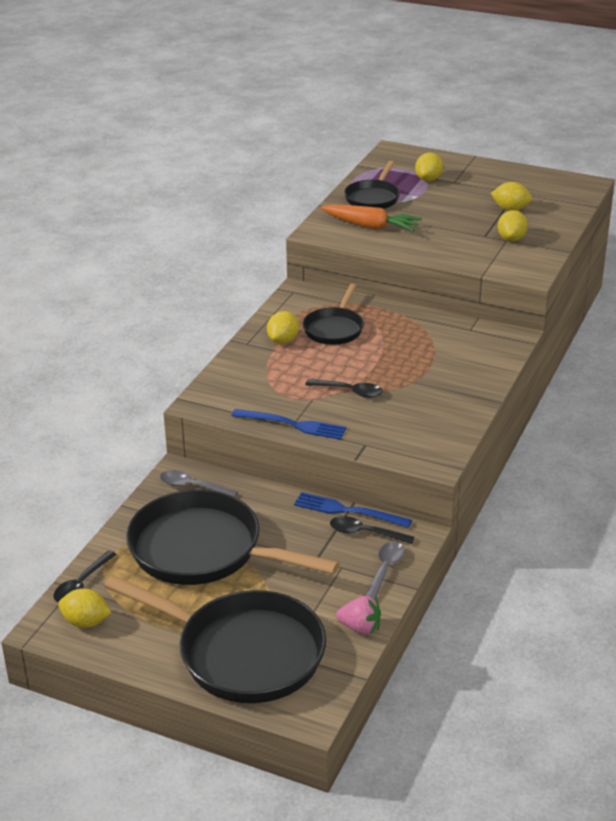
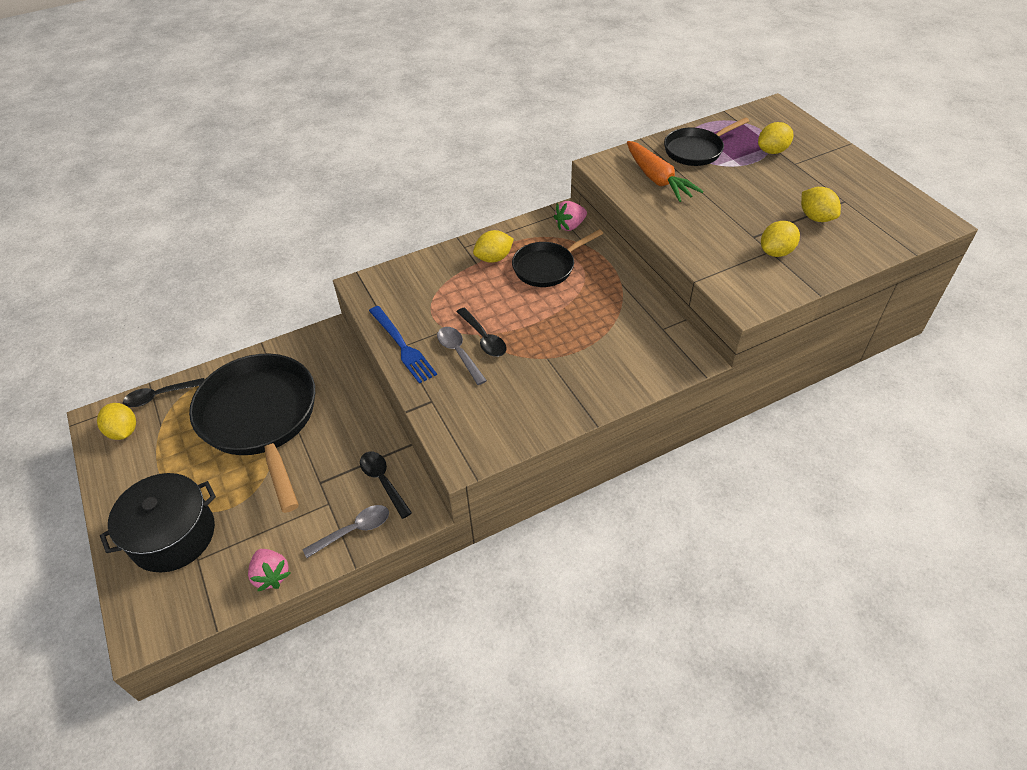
camera: 40 degrees right, 15 degrees up
black pan [104,575,326,703] -> black pot [100,473,216,573]
grey spoon [160,470,238,497] -> grey spoon moved to [437,327,487,385]
blue fork [294,492,412,528] -> none
none -> pink strawberry [554,201,587,231]

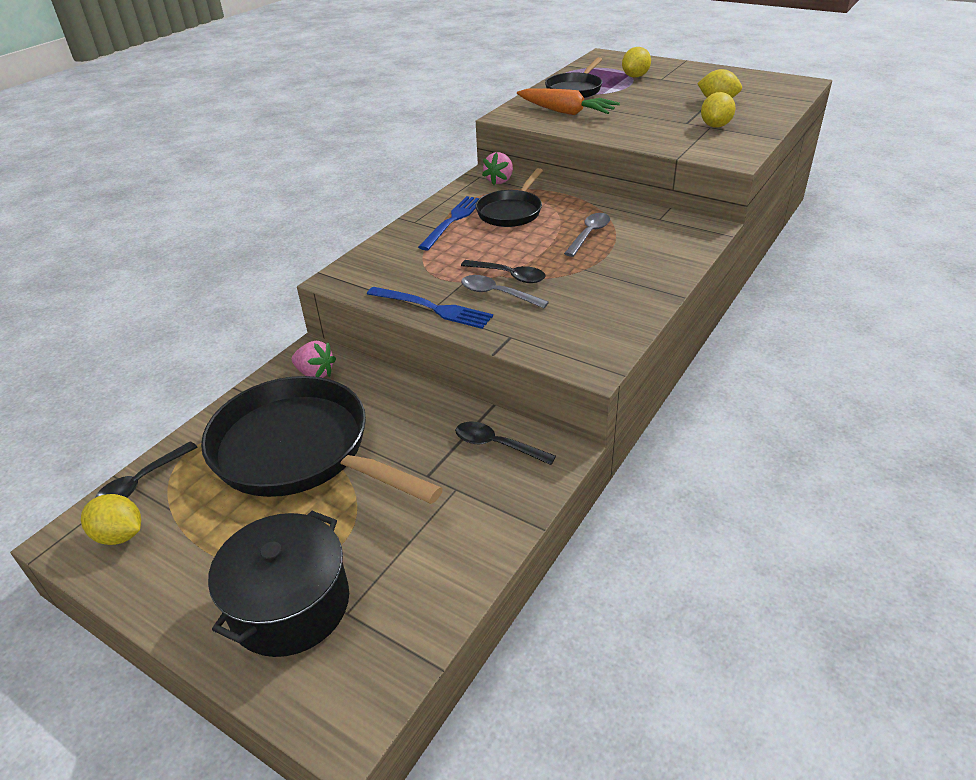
camera: 30 degrees left, 10 degrees down
pink strawberry [248,549,291,591] -> pink strawberry moved to [292,341,336,378]
grey spoon [302,505,389,558] -> grey spoon moved to [564,213,610,257]
yellow lemon [473,230,514,263] -> blue fork [418,196,479,250]

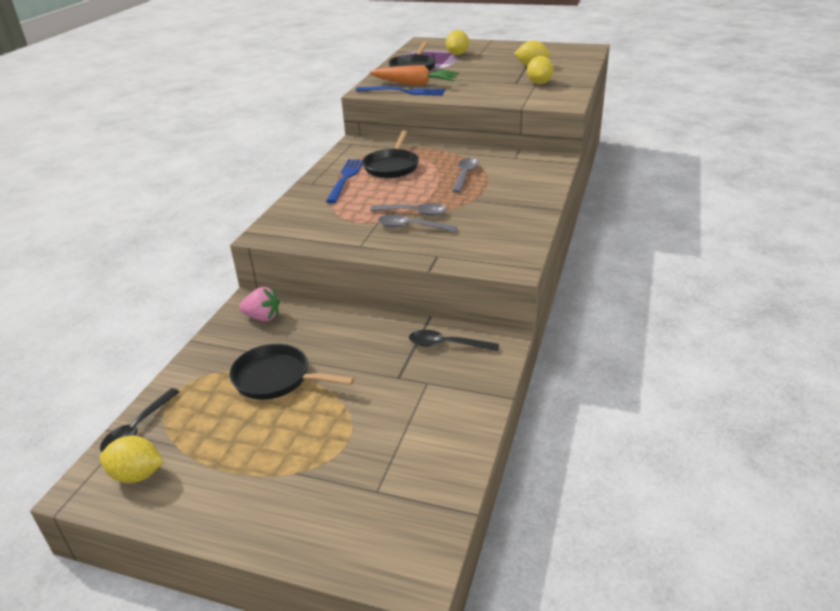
camera: 15 degrees left, 5 degrees down
black pan [201,376,443,504] -> black pan [229,344,355,400], size x0.54
black pot [208,511,349,657] -> none
blue fork [367,287,493,329] -> blue fork moved to [356,86,445,96]
black spoon [461,260,545,283] -> grey spoon [370,203,446,216]
pink strawberry [482,152,513,185] -> none

